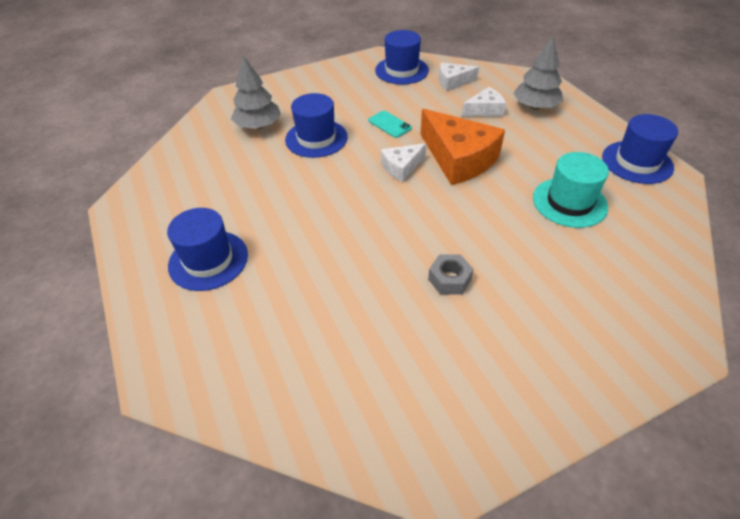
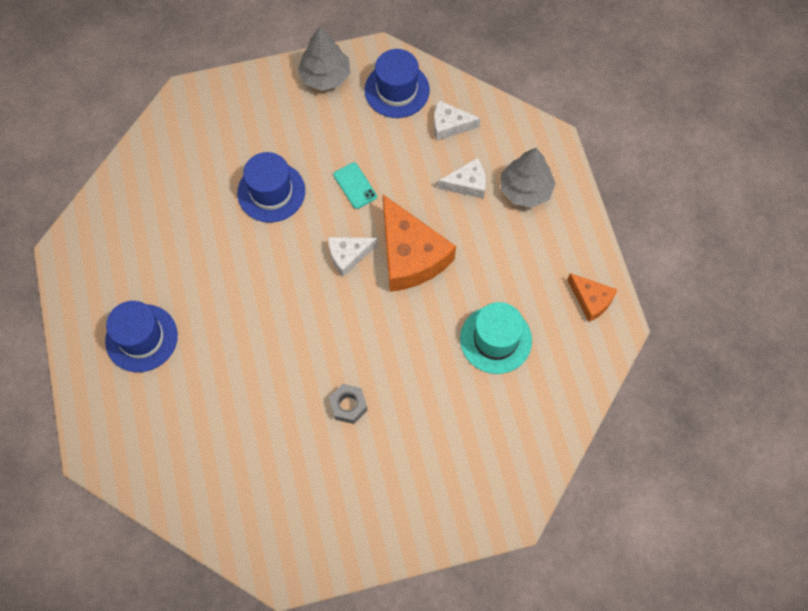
camera: 10 degrees right, 20 degrees up
grey tree [231,56,281,129] -> grey tree moved to [298,27,350,91]
blue hat [602,114,678,184] -> orange cheese [567,273,618,322]

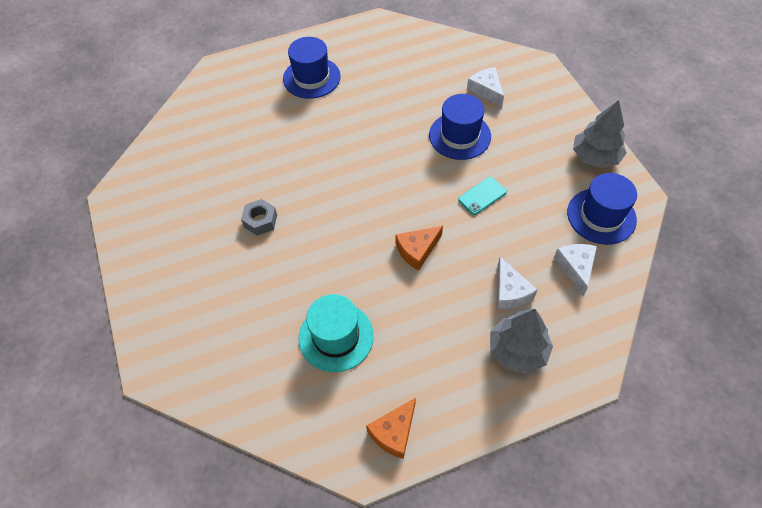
camera: 85 degrees right, 10 degrees down
white cheese [328,237,377,277] -> white cheese moved to [467,67,504,107]
orange cheese [383,195,456,292] -> orange cheese [395,226,443,271], size x0.53

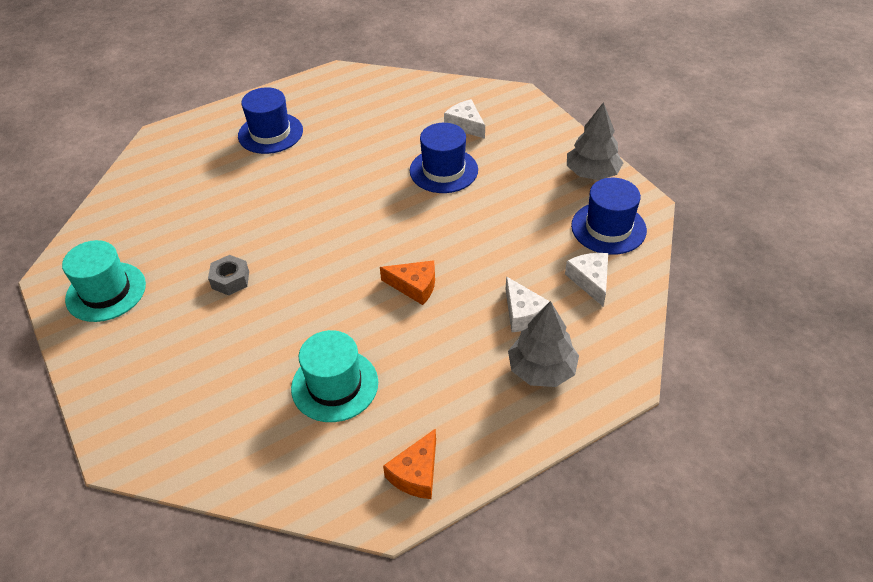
camera: 10 degrees left, 10 degrees down
orange cheese [395,226,443,271] -> orange cheese turned 120 degrees counterclockwise [380,260,435,305]
turquoise phone [458,177,507,215] -> none
none -> turquoise hat [62,240,146,322]

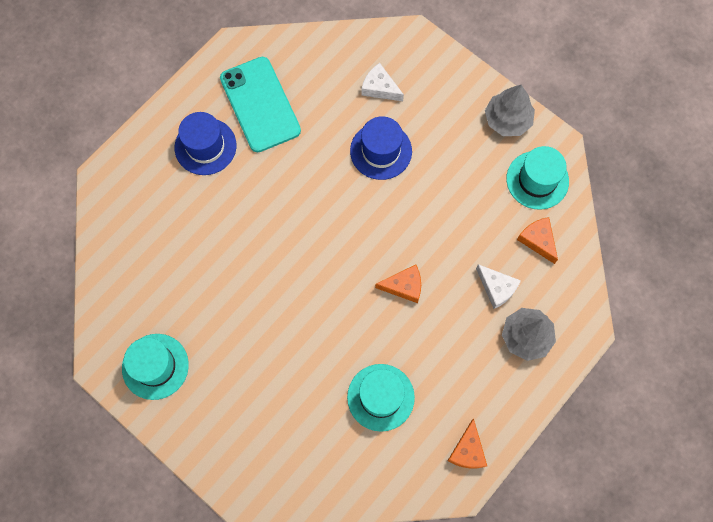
camera: 20 degrees left, 25 degrees up
grey nut [208,255,249,296] -> none
white cheese [565,253,608,306] -> orange cheese [517,217,558,264]
blue hat [571,178,647,255] -> turquoise hat [506,146,569,210]
none -> turquoise phone [220,57,301,152]

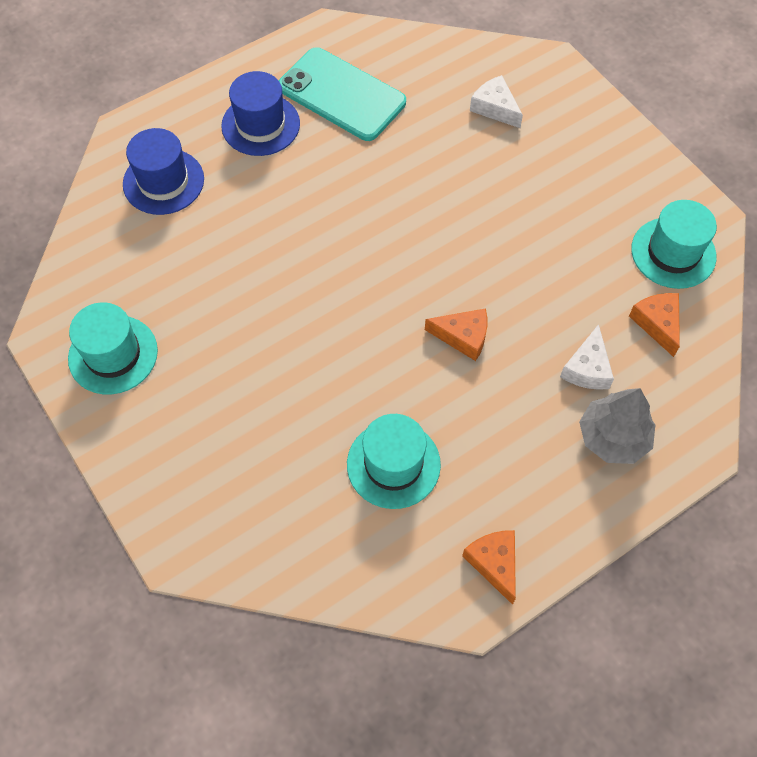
camera: 15 degrees right, 10 degrees down
turquoise phone [220,57,301,152] -> turquoise phone turned 45 degrees counterclockwise [279,47,406,141]
blue hat [350,116,412,180] -> blue hat moved to [123,128,204,215]
orange cheese [447,419,487,468] -> orange cheese turned 135 degrees clockwise [462,530,516,605]
white cheese [476,264,521,309] -> white cheese turned 45 degrees clockwise [560,324,614,390]
grey tree [485,85,535,136] -> none

